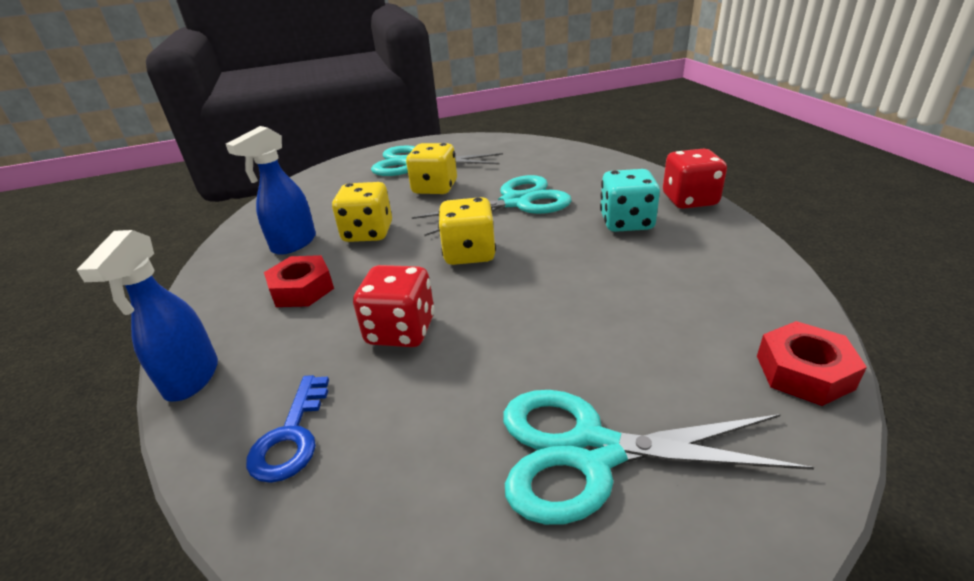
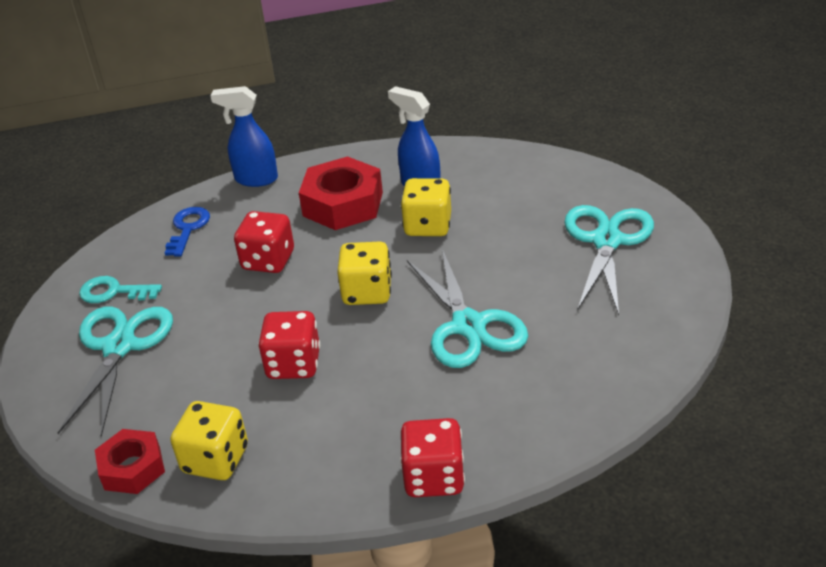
camera: 95 degrees right, 5 degrees up
blue key [246,375,329,483] -> blue key turned 90 degrees clockwise [165,207,210,257]
red nut [264,255,334,307] -> red nut [299,156,383,230], size x1.61
yellow dice [406,143,457,194] -> yellow dice moved to [170,401,248,480]
turquoise dice [600,169,660,232] -> none
none -> turquoise key [79,276,162,303]
none -> red dice [258,311,320,379]

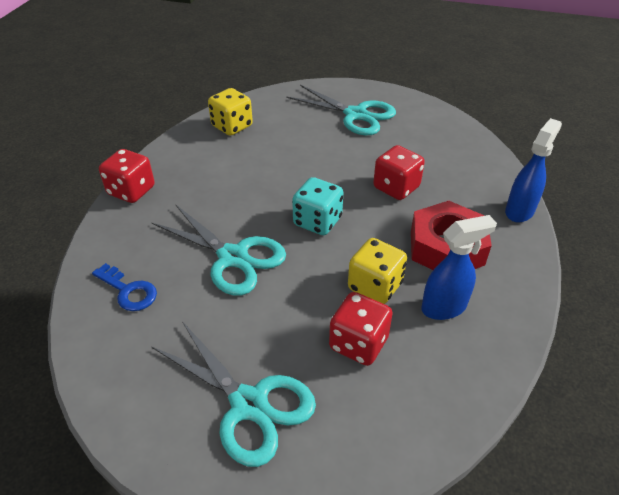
camera: 115 degrees right, 5 degrees up
turquoise key [79,276,162,303] -> none
red nut [95,429,165,494] -> none
blue key [165,207,210,257] -> blue key moved to [92,263,157,311]
red dice [258,311,320,379] -> red dice moved to [329,292,393,366]
yellow dice [337,242,392,305] -> turquoise dice [292,177,344,235]
turquoise scissors [407,249,528,368] -> turquoise scissors turned 150 degrees counterclockwise [151,204,286,296]

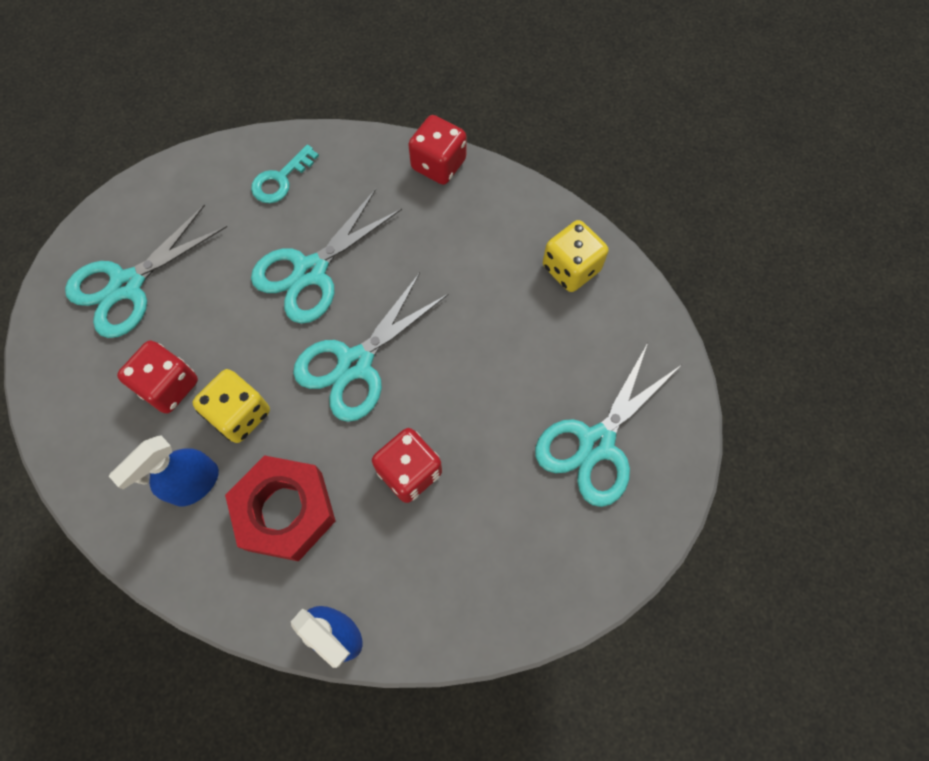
camera: 95 degrees right, 25 degrees up
blue key [92,263,157,311] -> turquoise key [251,145,319,203]
turquoise dice [292,177,344,235] -> turquoise scissors [293,273,448,422]
blue spray bottle [421,215,497,320] -> blue spray bottle turned 60 degrees clockwise [109,436,219,506]

